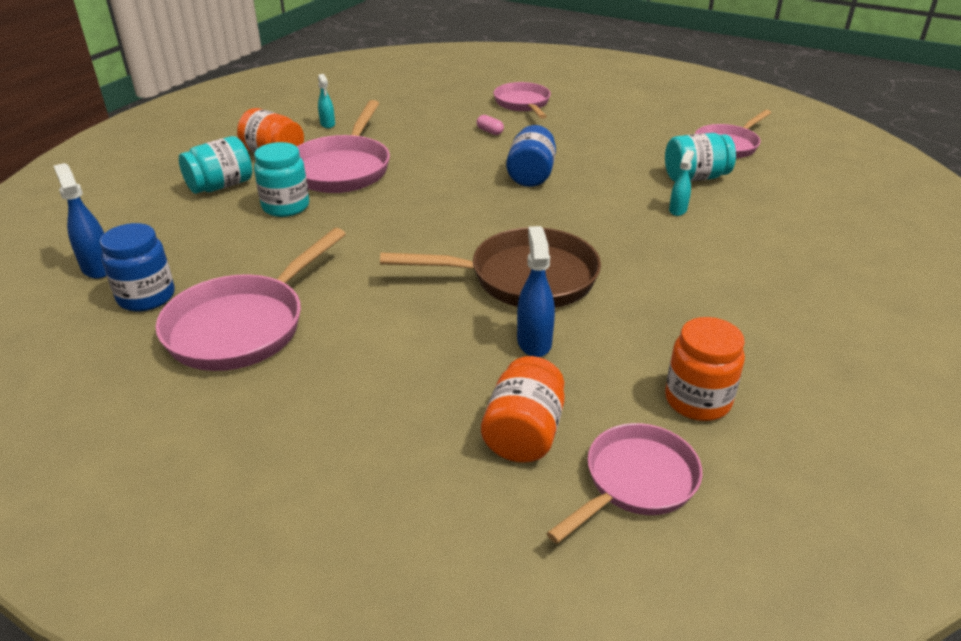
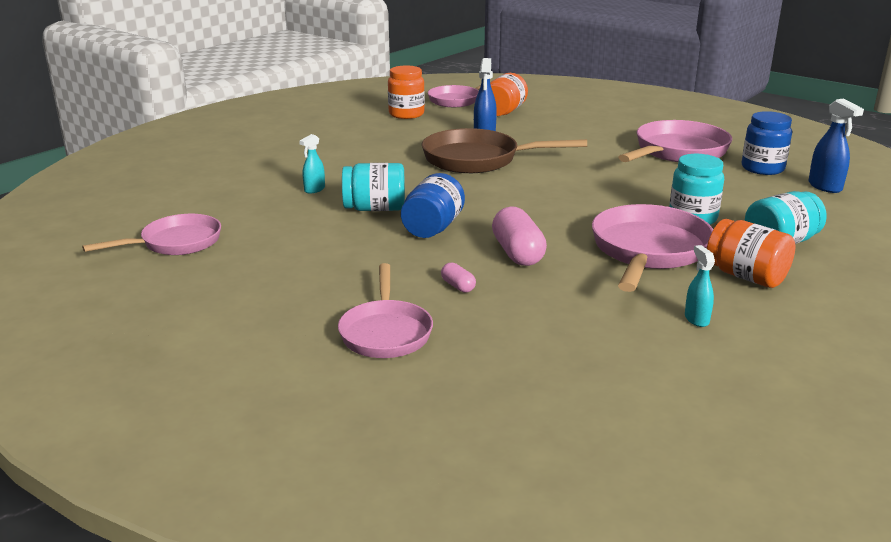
camera: 170 degrees left, 10 degrees down
turquoise jar [665,133,736,182] -> turquoise jar moved to [342,163,405,211]
none -> pink capsule [492,206,547,266]

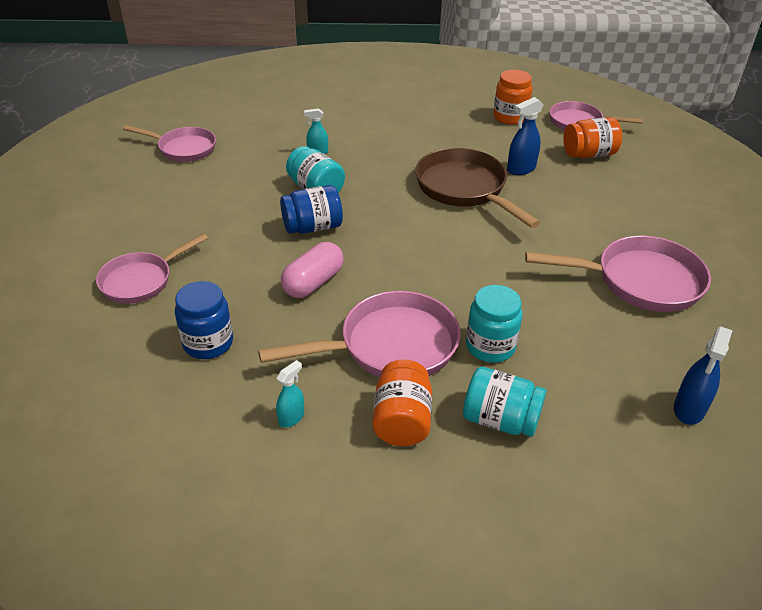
camera: 50 degrees right, 15 degrees up
pink capsule [441,262,476,293] -> none
blue jar [742,111,792,175] -> blue jar moved to [175,281,233,359]

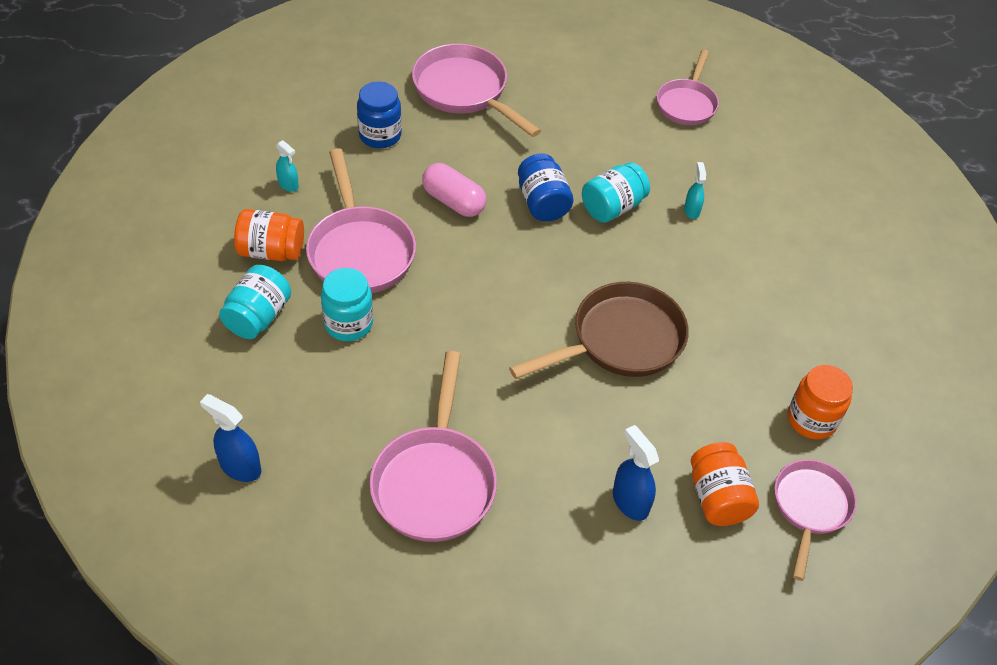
camera: 90 degrees right, 10 degrees up
pink pan [96,233,208,304] -> pink pan [412,44,541,137], size x1.52
blue spray bottle [507,97,543,175] -> blue spray bottle moved to [613,425,659,521]

